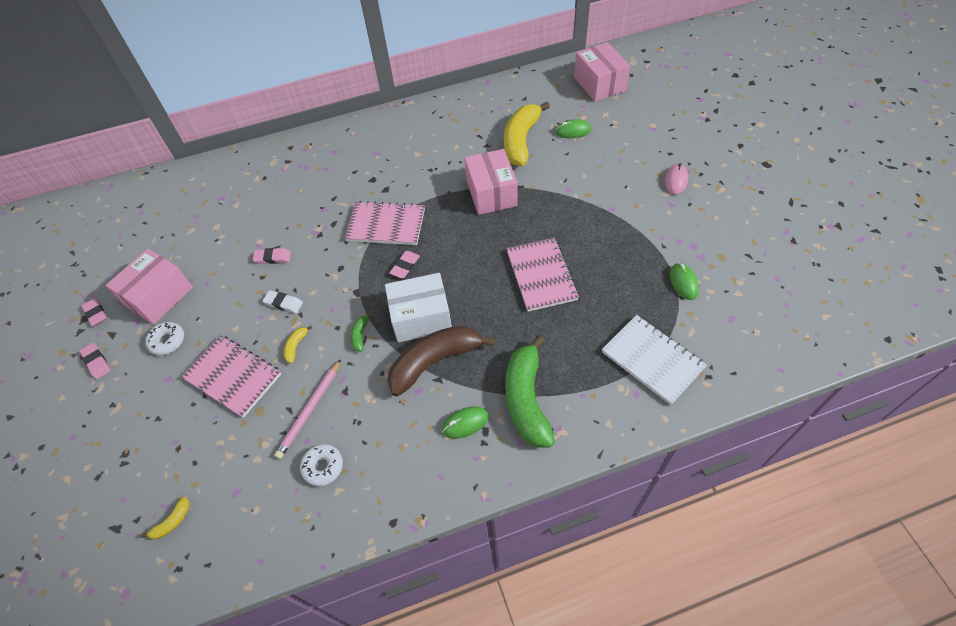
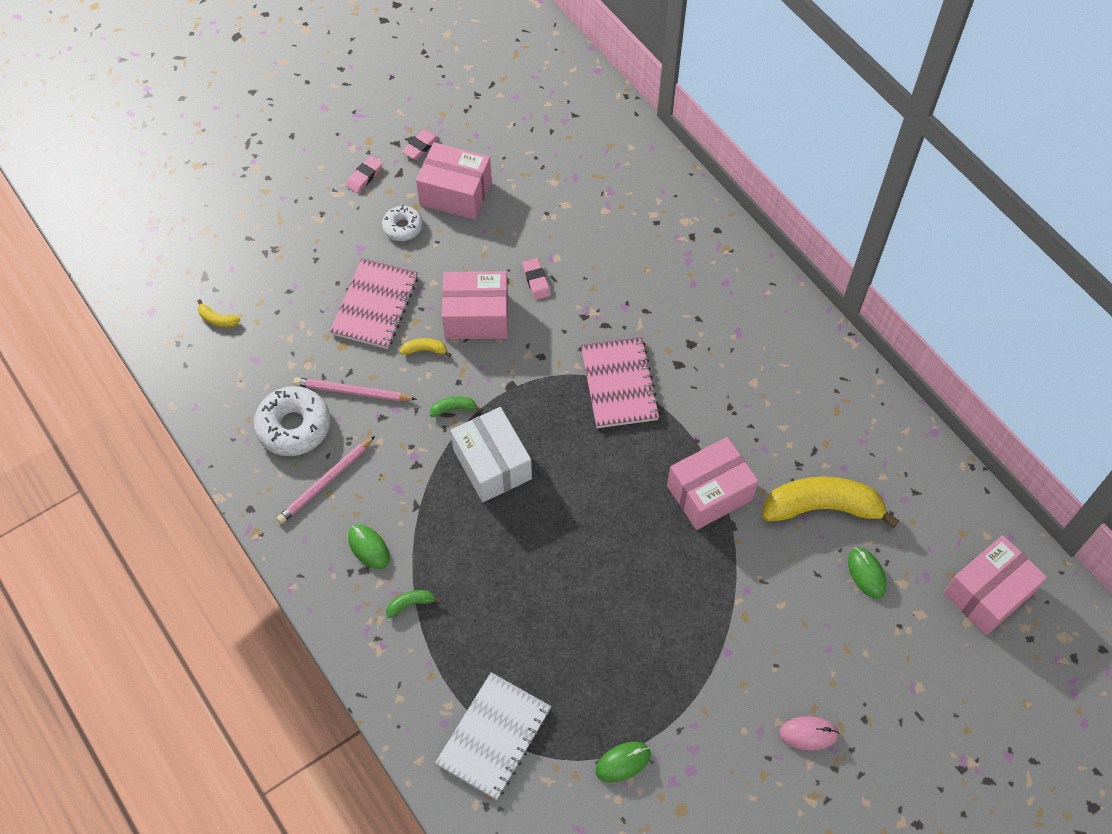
camera: 70 degrees right, 5 degrees up
white eraser [263,290,303,313] -> pink box [442,271,508,339]
white donut [300,444,343,486] -> white donut [254,386,331,456], size x1.72
brown banana [387,326,495,396] -> none
pink eraser [389,251,420,278] -> none
green banana [505,335,555,448] -> green banana [386,590,441,618], size x0.40
pink notebook [506,237,579,312] -> none
none -> pink pencil [276,436,375,524]

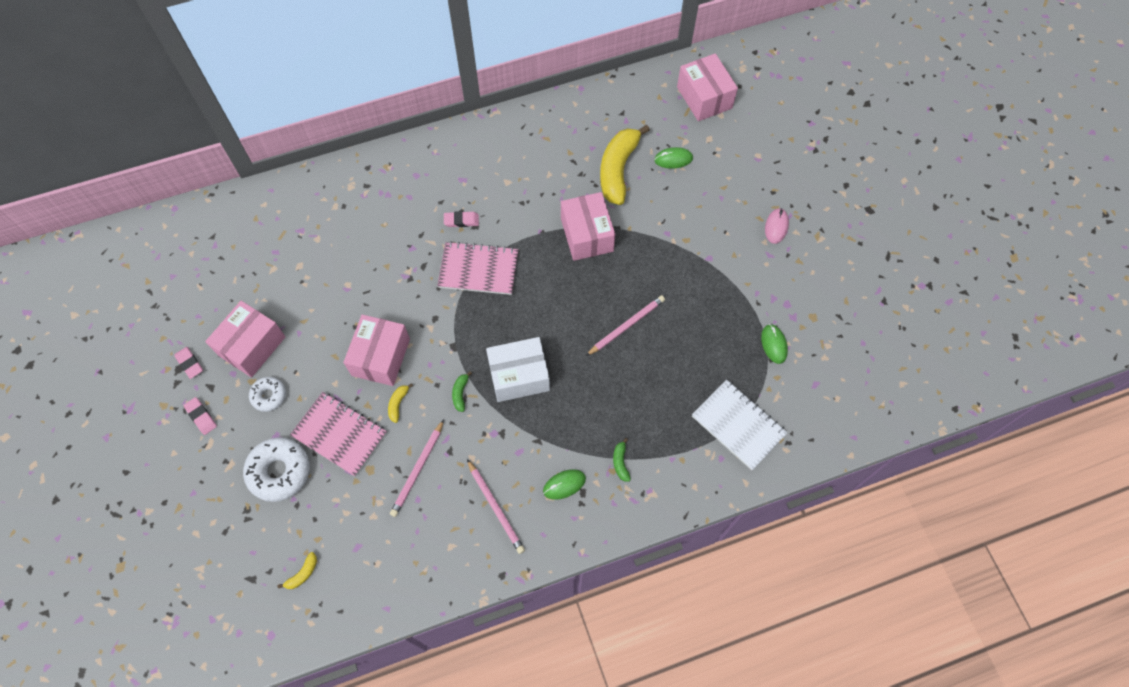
camera: 75 degrees left, 5 degrees up
white donut [254,386,331,456] -> white donut moved to [243,437,310,502]
pink eraser [522,258,551,300] -> pink eraser moved to [444,211,479,227]
none -> pink pencil [586,295,665,356]

